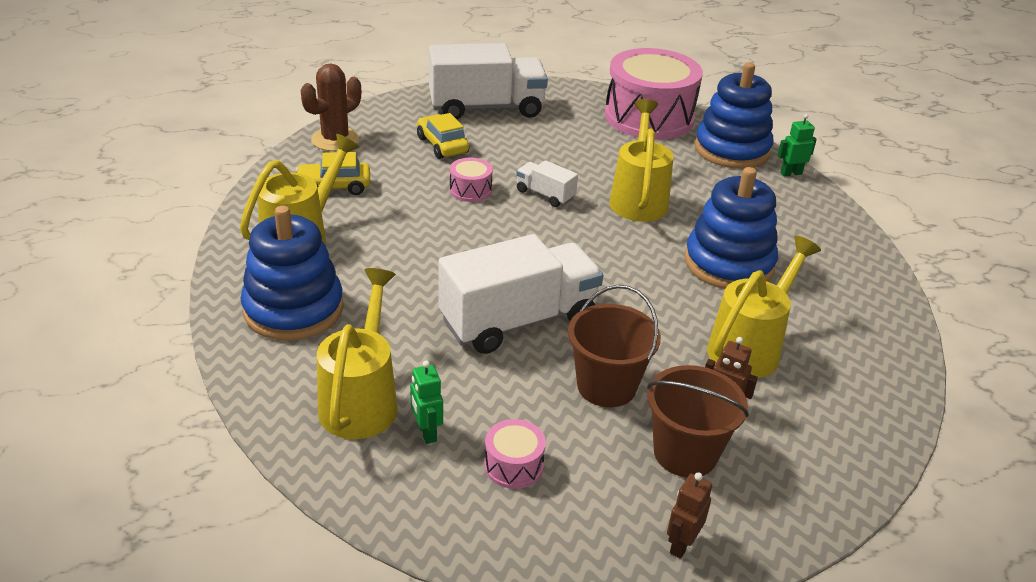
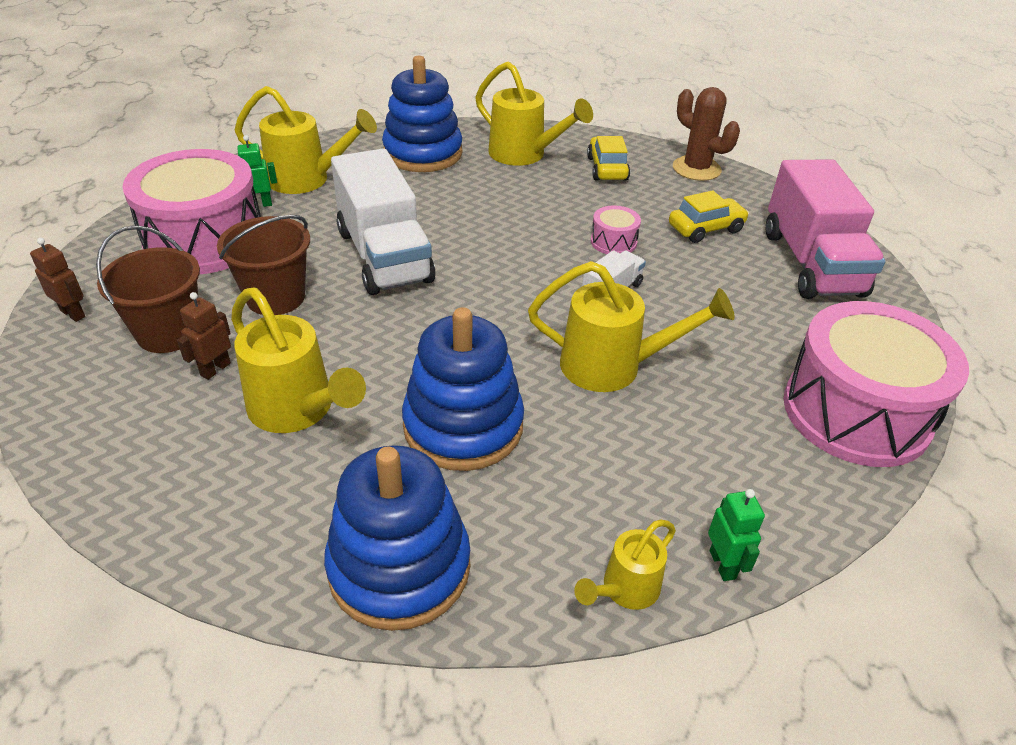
camera: 95 degrees right, 5 degrees up
white truck [429,43,548,119] -> pink truck [766,159,885,299]
pink drum [484,419,546,489] -> pink drum [123,149,261,274], size x2.42
blue stacking toy [695,63,773,169] -> blue stacking toy moved to [324,445,470,631]
none -> yellow watering can [574,520,676,610]

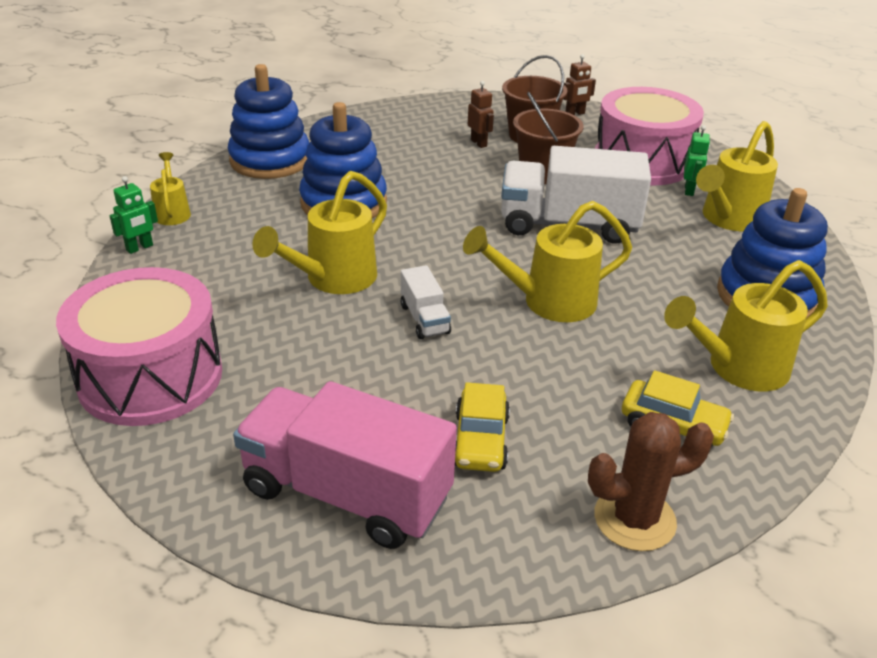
camera: 120 degrees right, 5 degrees down
yellow watering can [231,288,366,433] -> yellow watering can moved to [463,201,632,322]
pink drum [591,205,641,254] -> none
green robot [708,489,765,581] -> green robot turned 60 degrees counterclockwise [110,176,158,254]

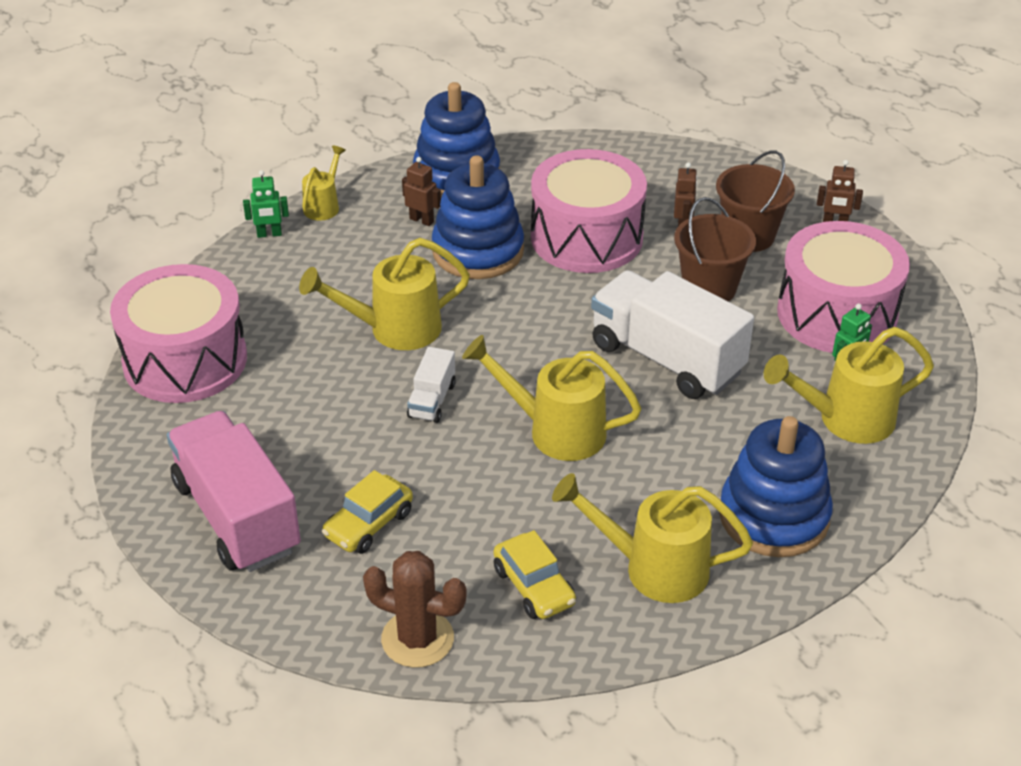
camera: 35 degrees right, 5 degrees up
none -> brown robot [402,157,441,226]
none -> pink drum [531,149,647,273]

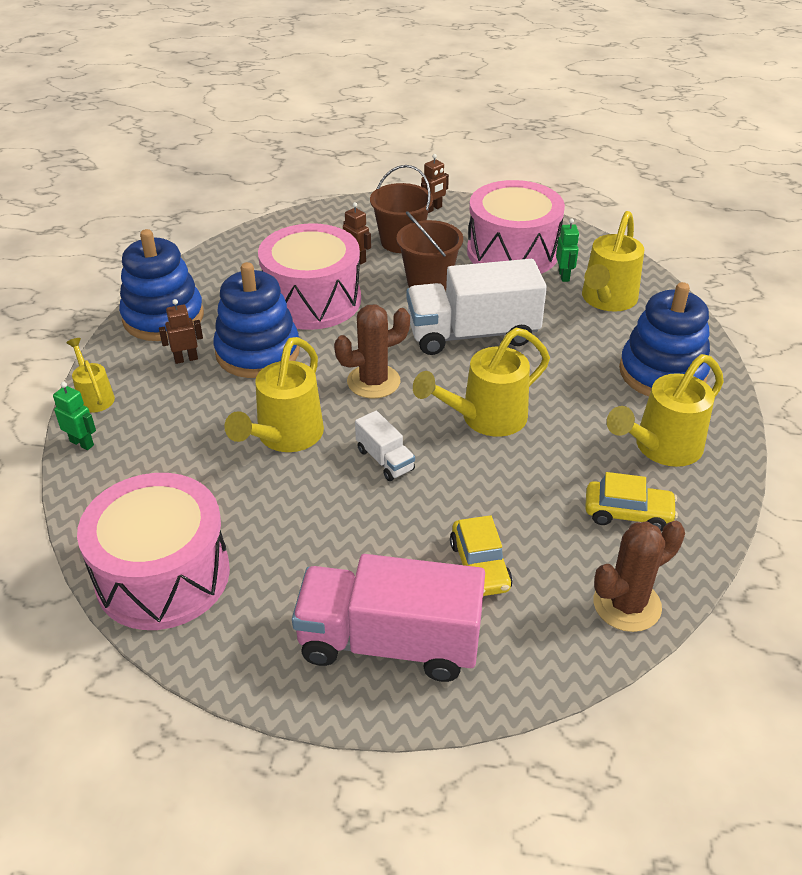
camera: 50 degrees left, 0 degrees up
green robot [243,170,289,238] -> green robot turned 90 degrees counterclockwise [53,382,96,450]
none -> brown cactus [334,305,410,399]

